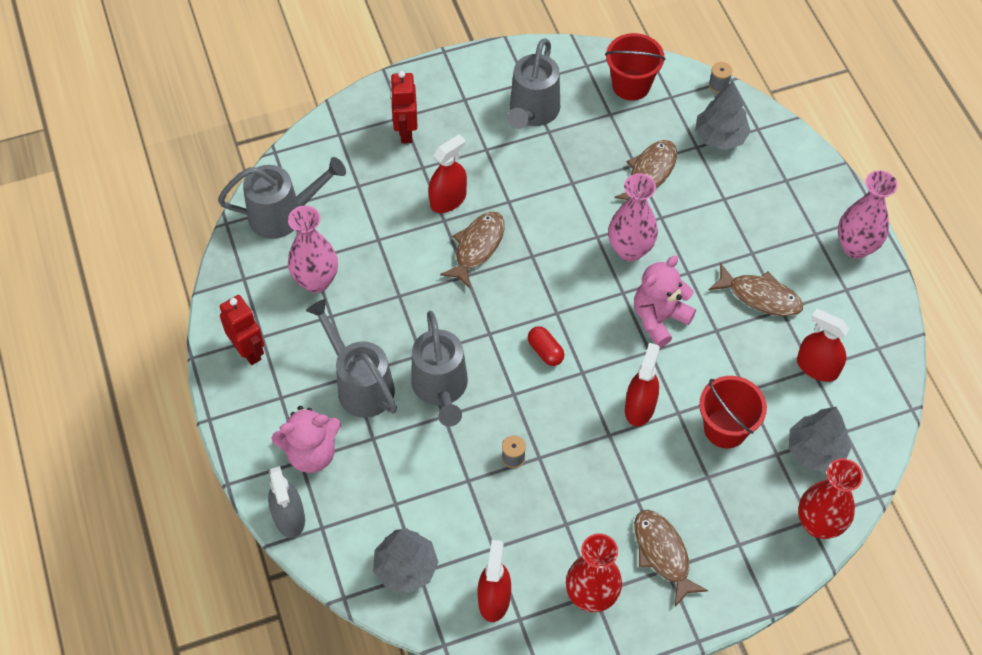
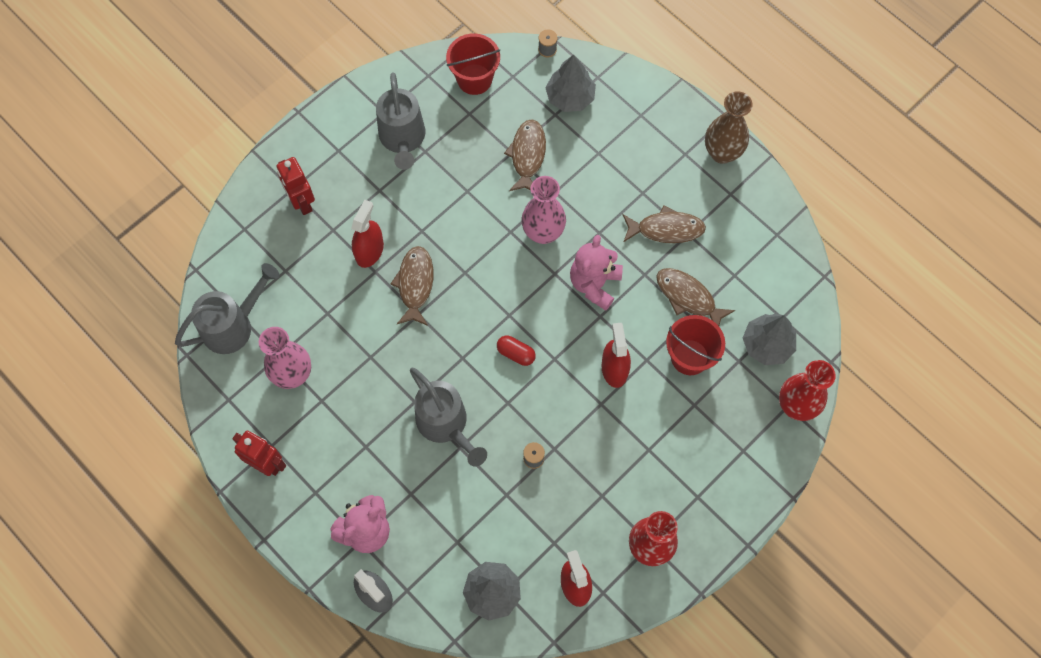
camera: 25 degrees left, 10 degrees up
grey watering can [306,299,397,418] -> none
brown fish [634,510,708,607] -> brown fish moved to [656,268,735,326]
red spray bottle [797,309,849,382] -> none
pink vase [838,170,898,259] -> brown vase [705,91,753,164]

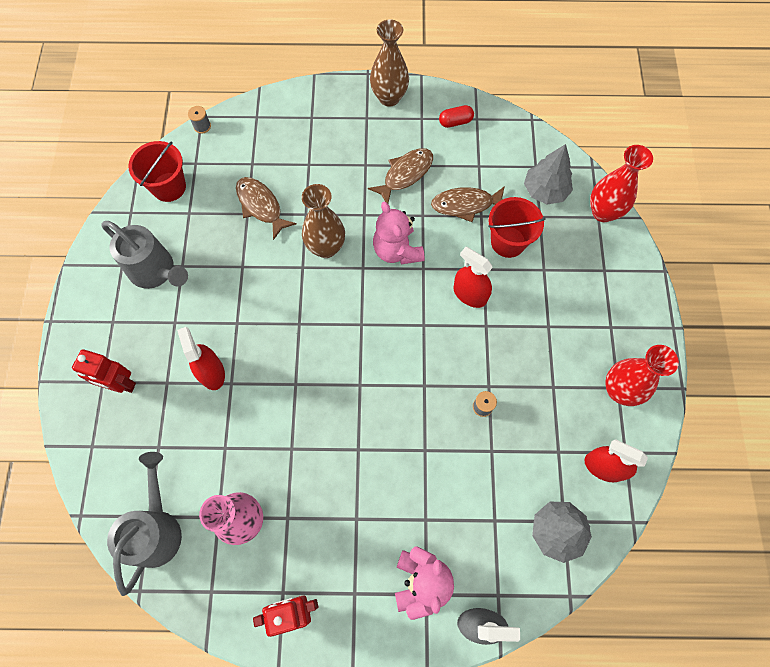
camera: 45 degrees left, 0 degrees up
brown fish [390,246,433,326] -> none
grey watering can [410,368,487,467] -> none
red capsule [497,336,536,366] -> red capsule moved to [439,105,474,128]
pink vase [521,176,566,244] -> brown vase [302,184,345,258]
grey tree [545,54,596,112] -> none

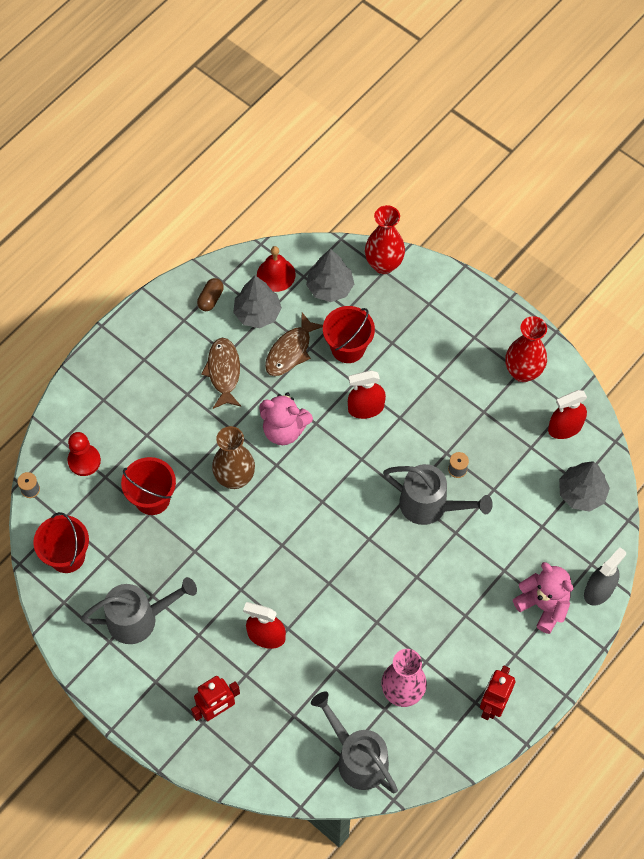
camera: 50 degrees left, 5 degrees down
brown fish [236,177,297,240] -> red bucket [121,457,176,515]
brown vase [370,19,409,107] -> none
red capsule [439,105,474,128] -> brown capsule [197,278,224,311]
none -> red pawn [67,432,101,476]
none -> grey tree [233,276,282,328]
none -> red bell [257,246,296,292]
none -> grey watering can [383,464,493,525]

